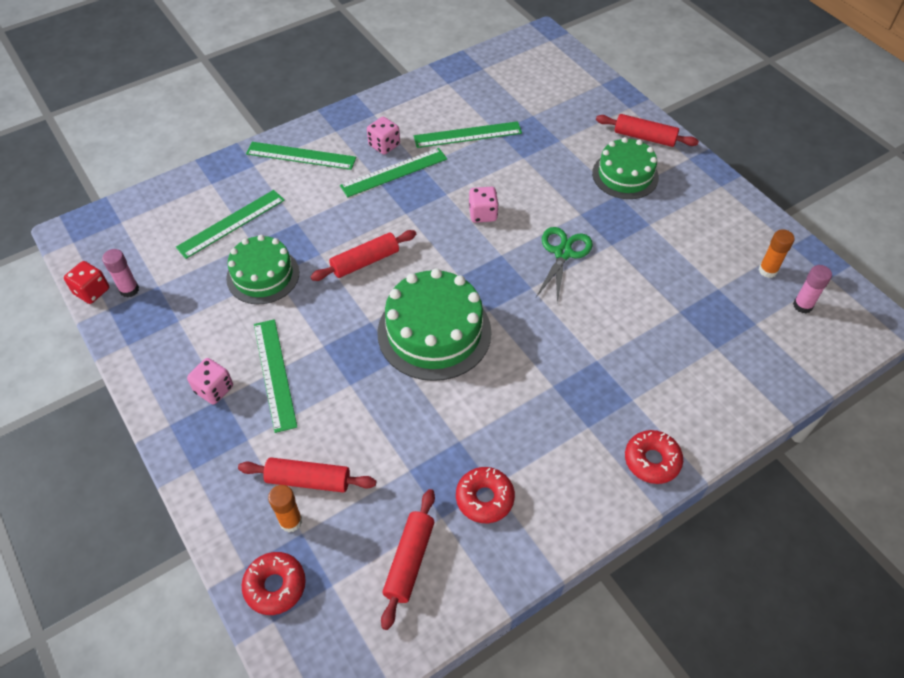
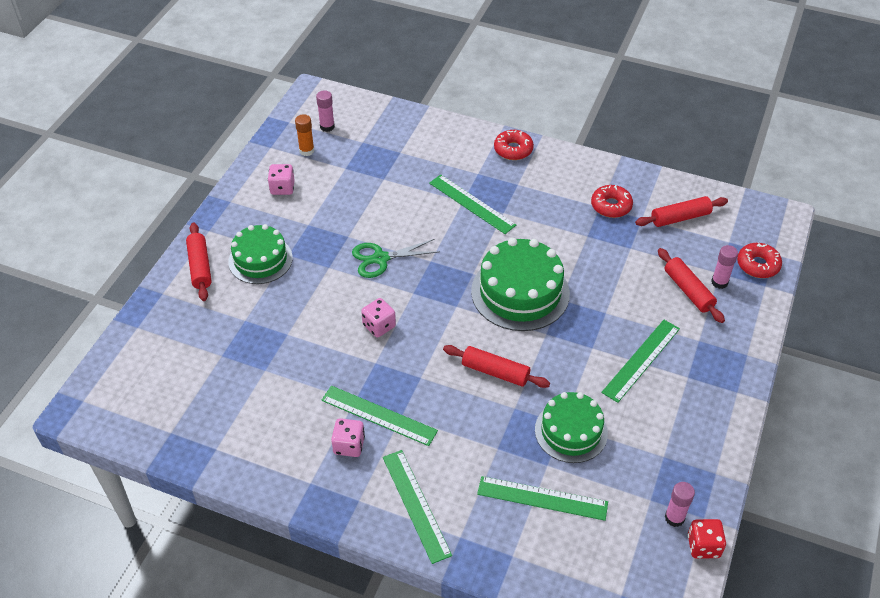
camera: 125 degrees left, 5 degrees down
pink dice [187,358,233,405] -> pink dice moved to [268,164,295,195]
orange glue stick [268,485,302,532] -> pink glue stick [711,245,738,289]
green ruler [414,121,522,148] -> green ruler moved to [429,175,516,234]

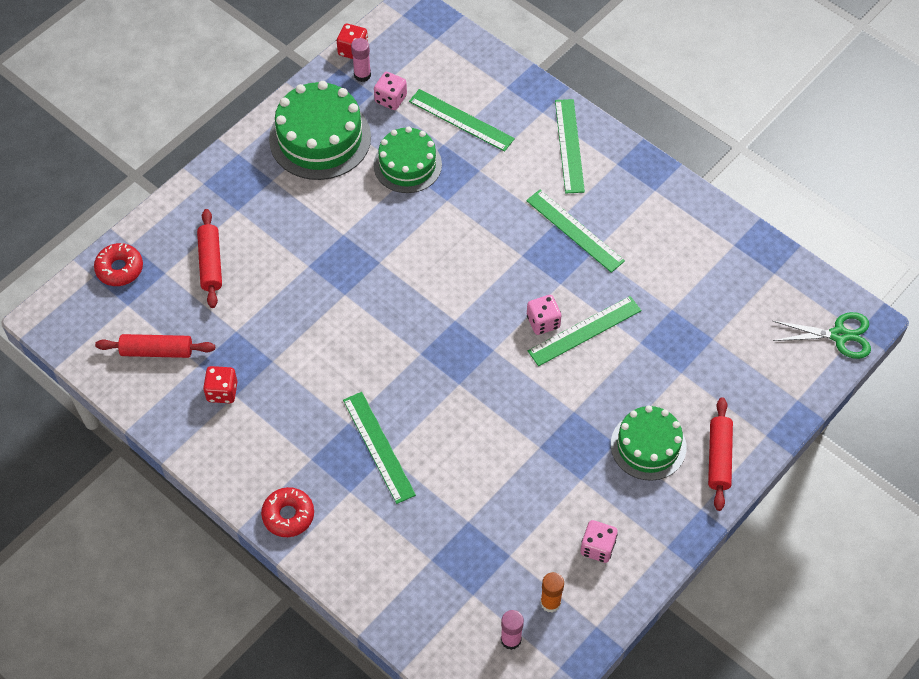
camera: 160 degrees left, 10 degrees up
pink dice [331,418,365,457] -> pink dice moved to [374,72,407,110]
green scissors [352,239,438,278] -> green scissors moved to [773,312,871,359]
red rolling pin [443,345,550,388] -> none
green cake [471,238,570,331] -> green cake moved to [269,81,371,180]
red donut [591,185,633,218] -> red dice [203,366,238,403]
green ruler [601,320,680,403] -> green ruler moved to [528,296,642,366]
pink glue stick [711,245,738,289] -> none

